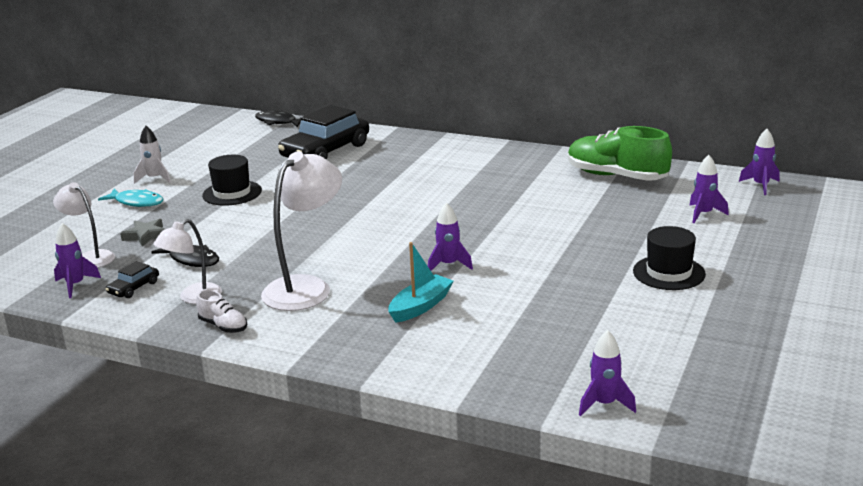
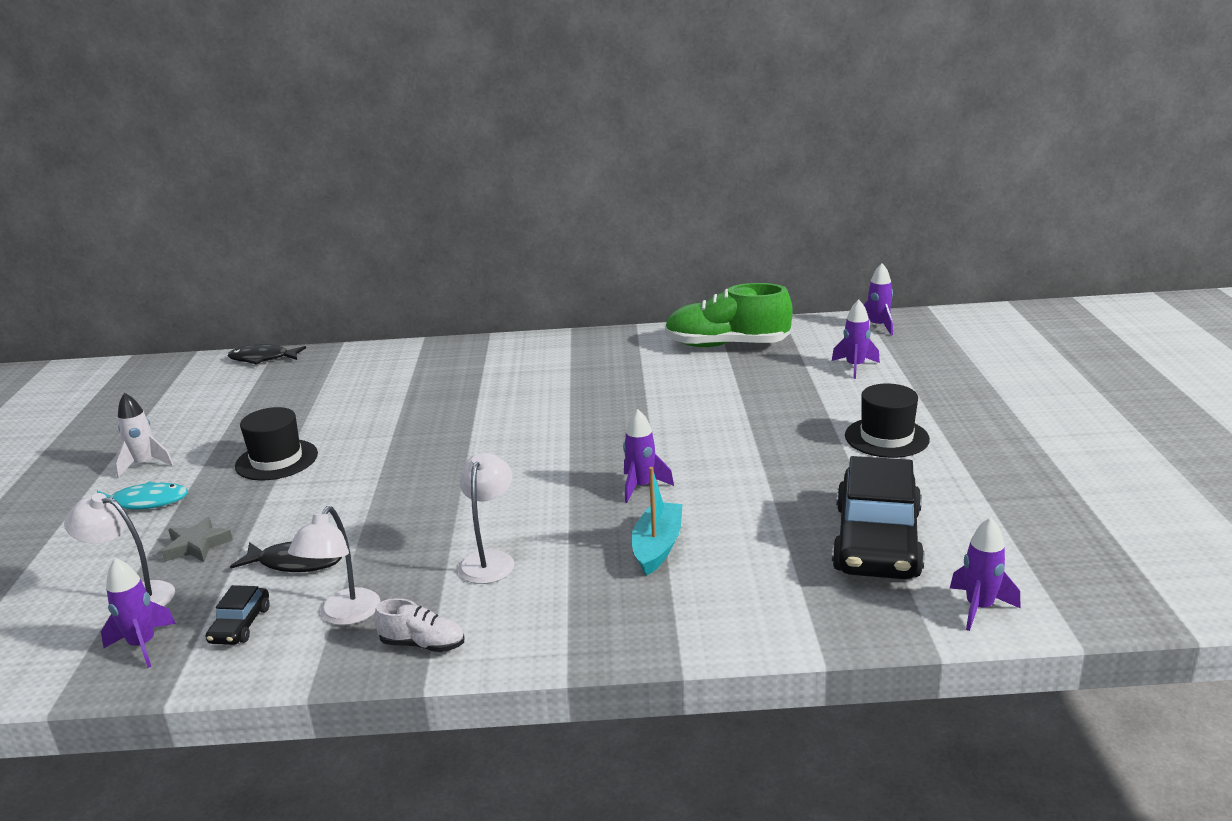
camera: 25 degrees left, 0 degrees up
white lamp [261,151,342,311] -> white lamp [458,453,515,584], size x0.60
black car [278,105,369,160] -> black car moved to [832,456,925,579]

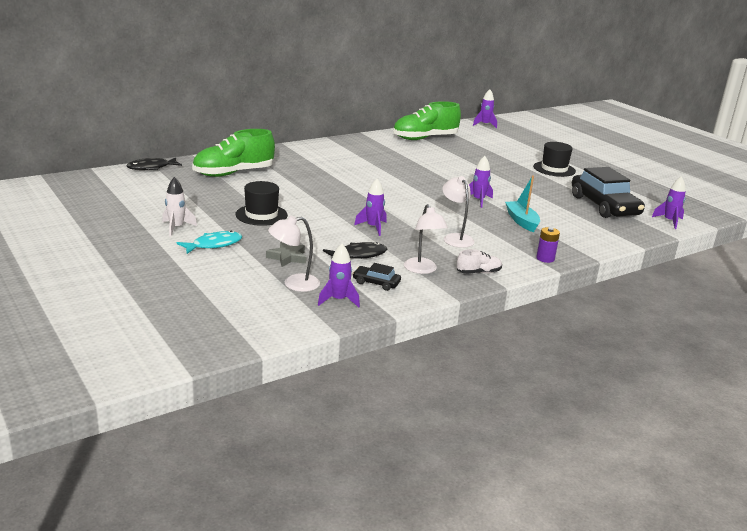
camera: 35 degrees left, 0 degrees up
black car [206,585,270,645] -> black car turned 135 degrees clockwise [352,263,401,291]
purple rocket [832,299,880,379] -> purple rocket moved to [354,179,387,236]
none -> green shoe [192,129,275,177]
none -> purple battery [536,227,560,263]

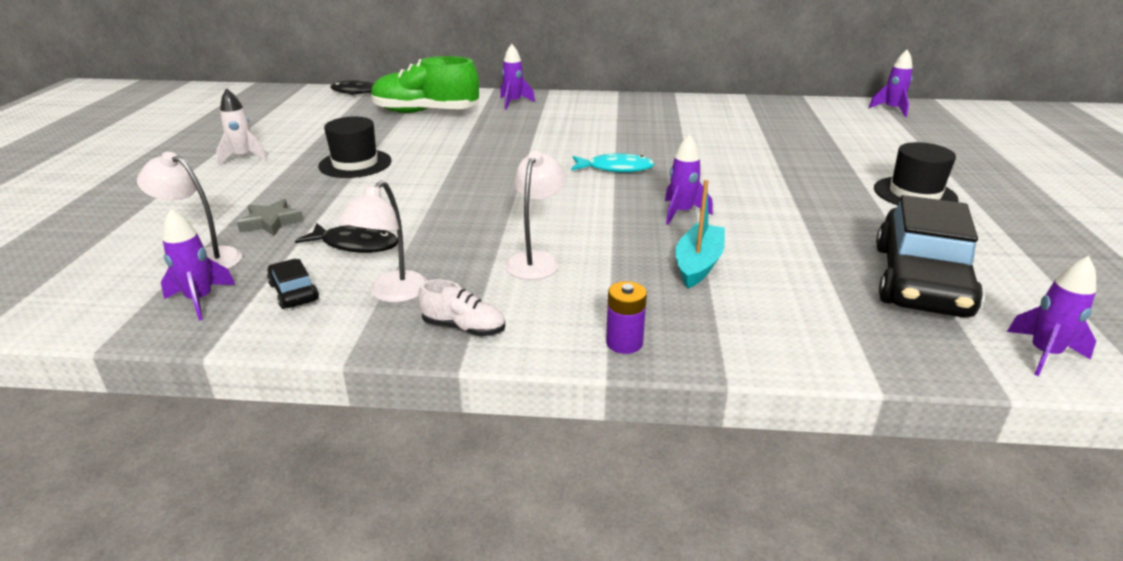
camera: 40 degrees right, 5 degrees up
turquoise fish [177,231,242,254] -> turquoise fish moved to [571,153,655,173]
purple rocket [354,179,387,236] -> purple rocket moved to [500,44,535,110]
green shoe [393,101,461,140] -> none

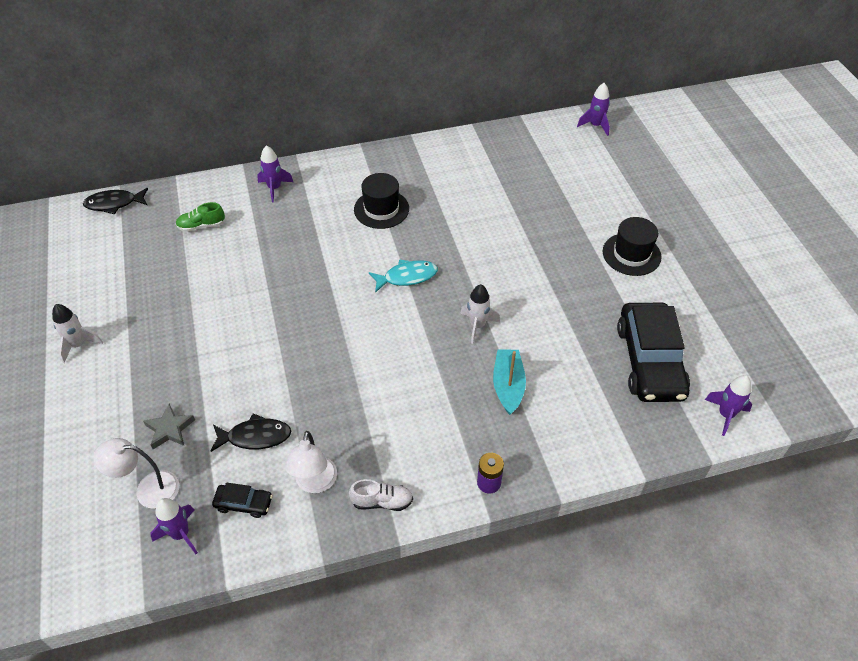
camera: 20 degrees left, 20 degrees up
black car [267,259,319,309] -> black car turned 150 degrees clockwise [212,483,273,518]
black hat [318,116,392,178] -> black hat moved to [354,173,409,229]
green shoe [371,56,479,113] -> green shoe [176,202,225,232], size x0.46
white lamp [505,151,566,280] -> none
purple rocket [665,134,713,225] -> white rocket [460,284,500,344]

